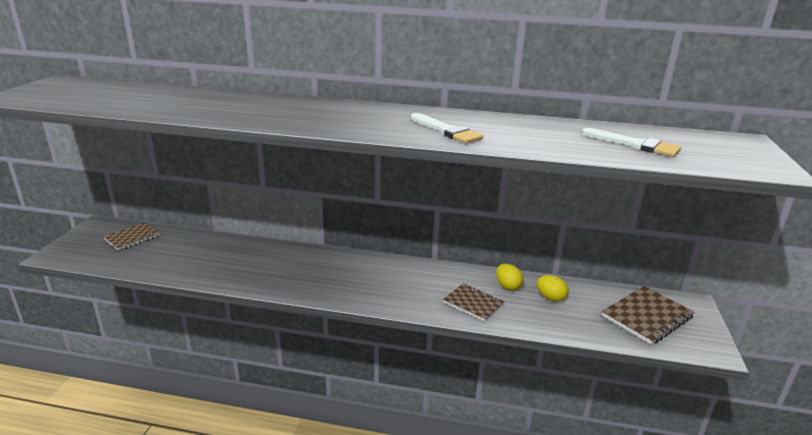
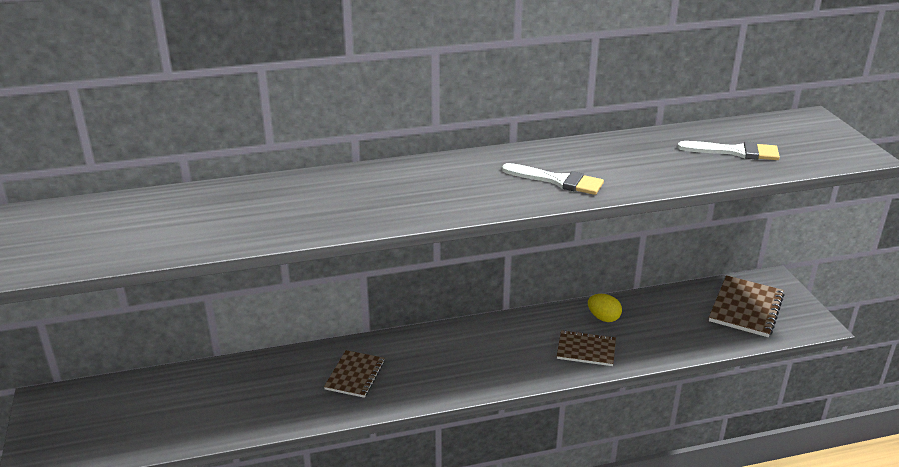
camera: 25 degrees left, 5 degrees up
brown notebook [104,223,160,250] -> brown notebook moved to [324,350,385,398]
yellow egg [537,275,568,301] -> none

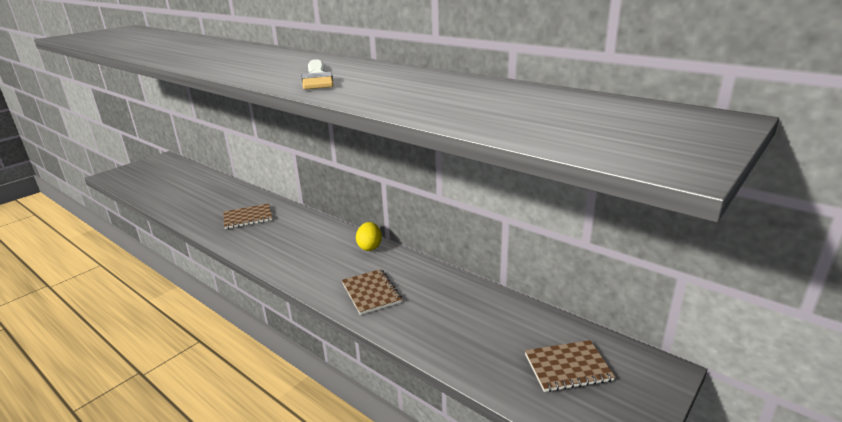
camera: 55 degrees right, 5 degrees down
yellow egg [588,294,622,322] -> yellow egg moved to [356,222,382,251]
white brush [678,141,780,160] -> none
brown notebook [709,275,785,337] -> brown notebook [525,340,615,392], size x0.67

